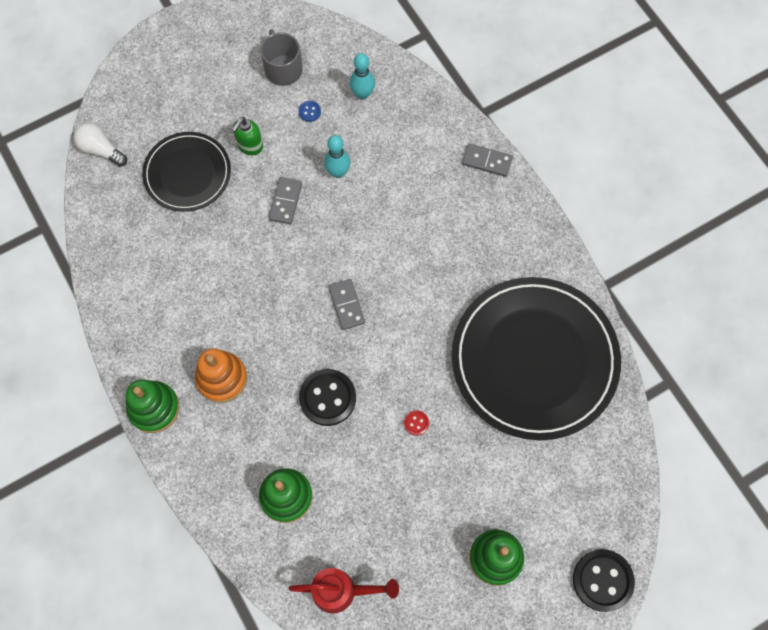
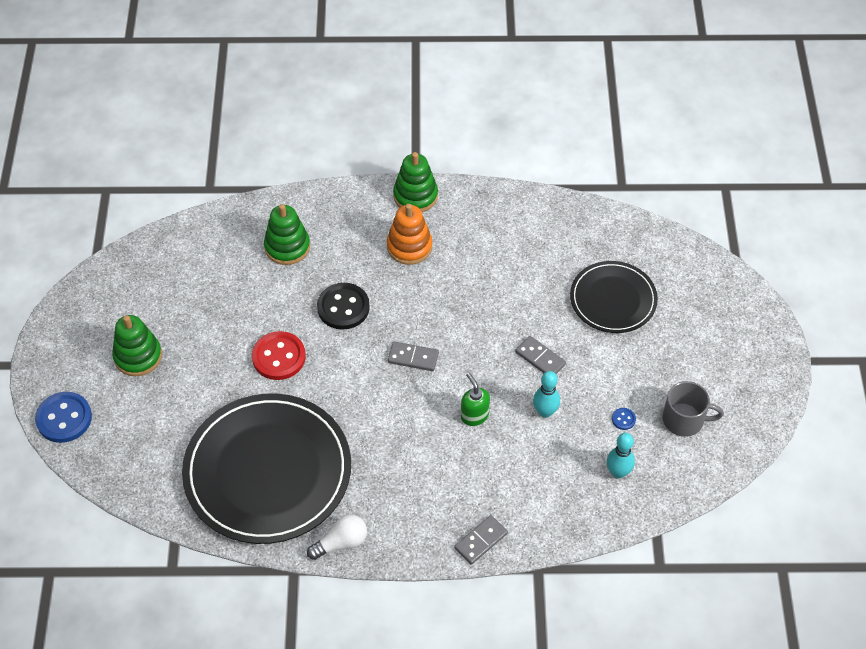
camera: 120 degrees right, 15 degrees down
white light bulb [74,123,127,167] -> white light bulb moved to [307,514,367,560]
green soap dispenser [232,117,263,155] -> green soap dispenser moved to [461,373,490,426]
red watering can [288,568,399,614] -> none
red button [404,410,429,436] -> red button [252,331,306,380], size x2.29
black button [573,549,635,612] -> blue button [35,392,92,443]

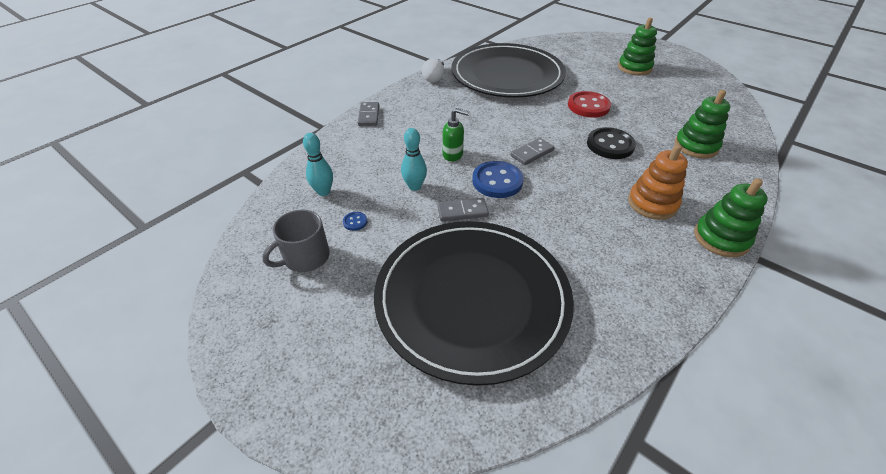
camera: 130 degrees right, 10 degrees down
blue button [35,392,92,443] -> blue button moved to [472,161,524,198]
black plate [570,261,658,333] -> black plate [374,221,574,386], size x1.79

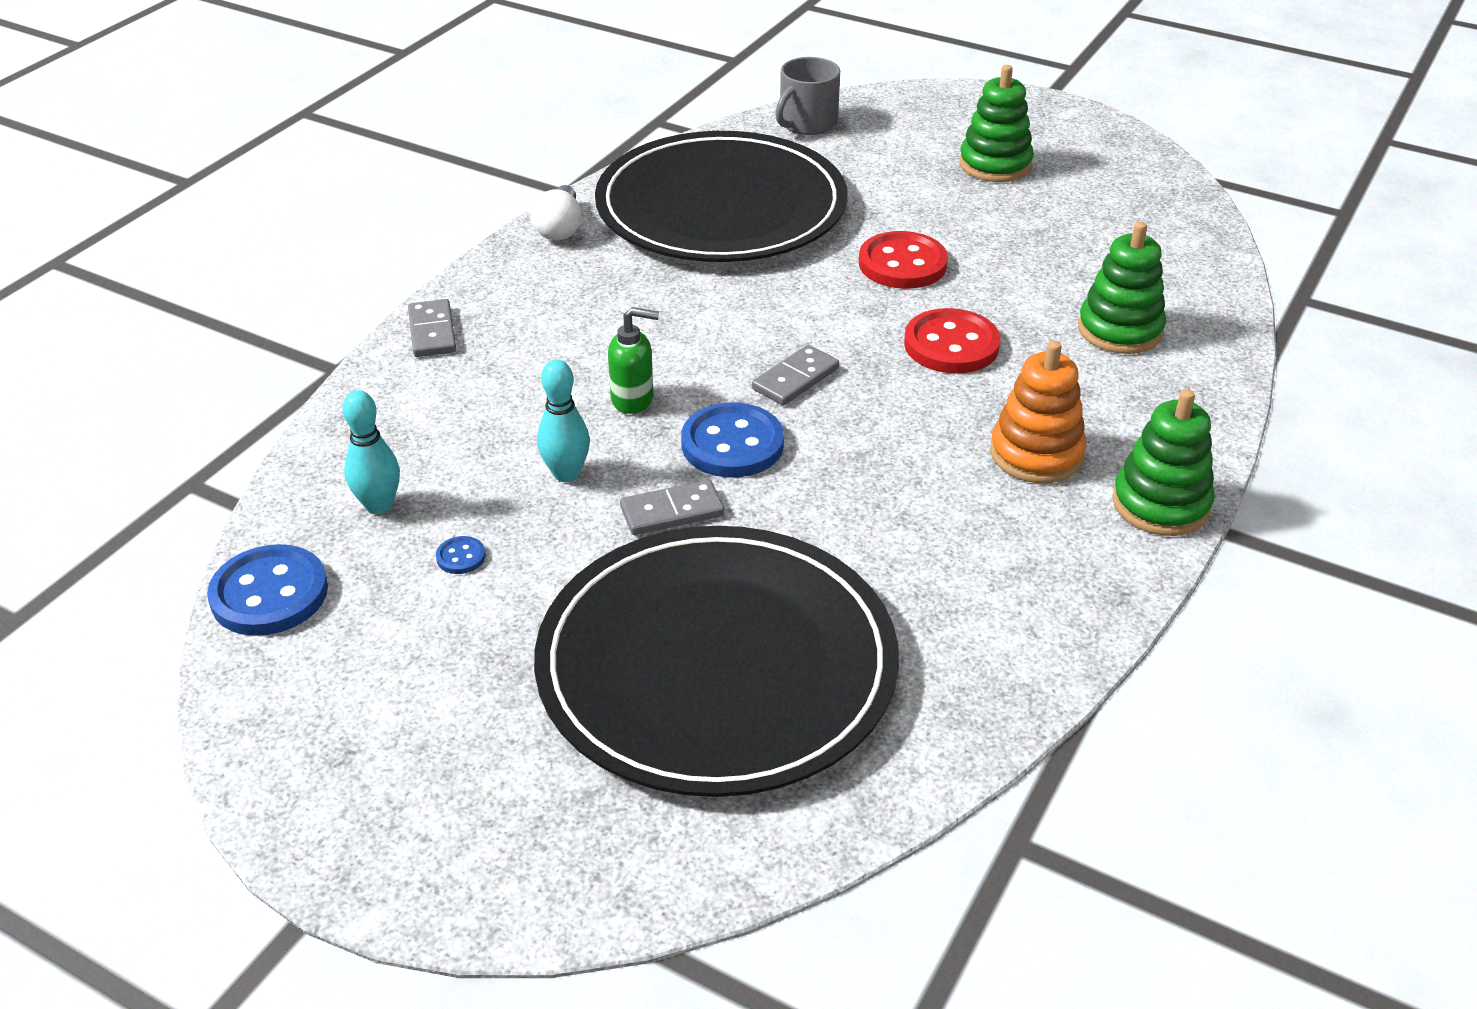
camera: 10 degrees left, 5 degrees down
grey mug [262,209,330,272] -> grey mug moved to [775,57,840,135]
black button [587,127,636,159] -> red button [904,308,1001,373]
none -> blue button [207,544,328,636]

